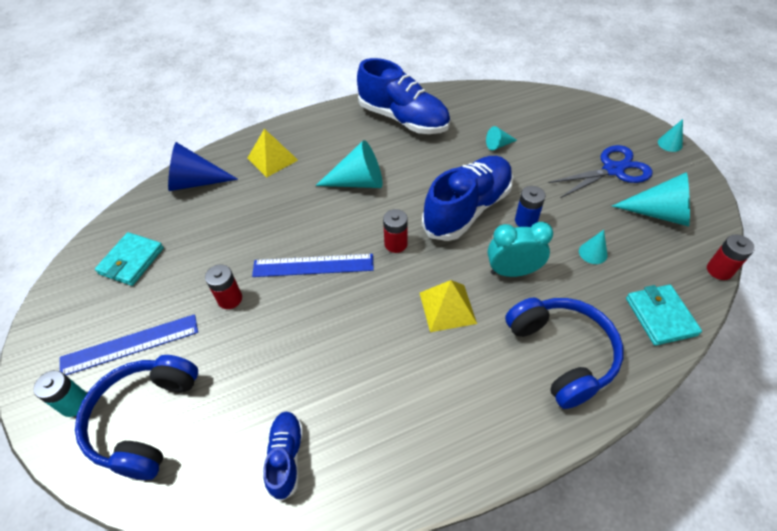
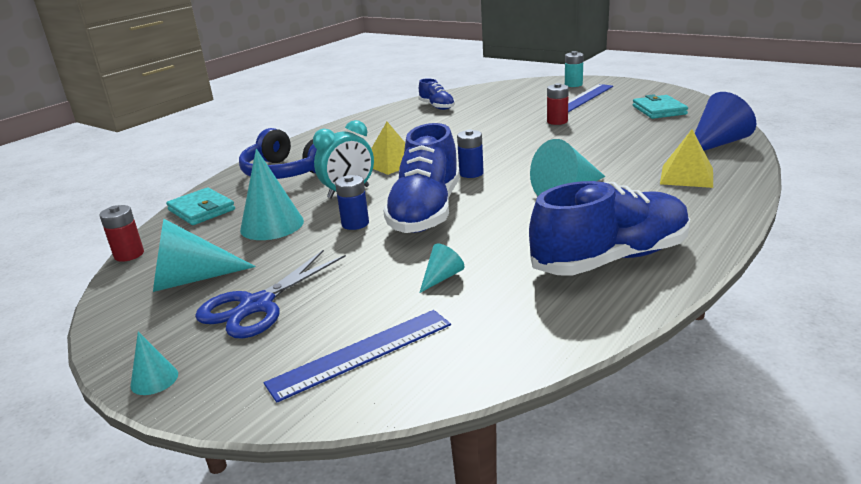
camera: 150 degrees right, 25 degrees down
blue headphones [75,355,198,480] -> none
blue ruler [252,254,374,277] -> blue ruler moved to [264,310,451,403]
blue shoe [357,58,450,134] -> blue shoe turned 150 degrees clockwise [529,181,690,276]
red battery [383,209,408,253] -> blue battery [457,129,484,178]
turquoise cone [579,230,607,264] -> turquoise cone [240,149,304,240], size x1.98

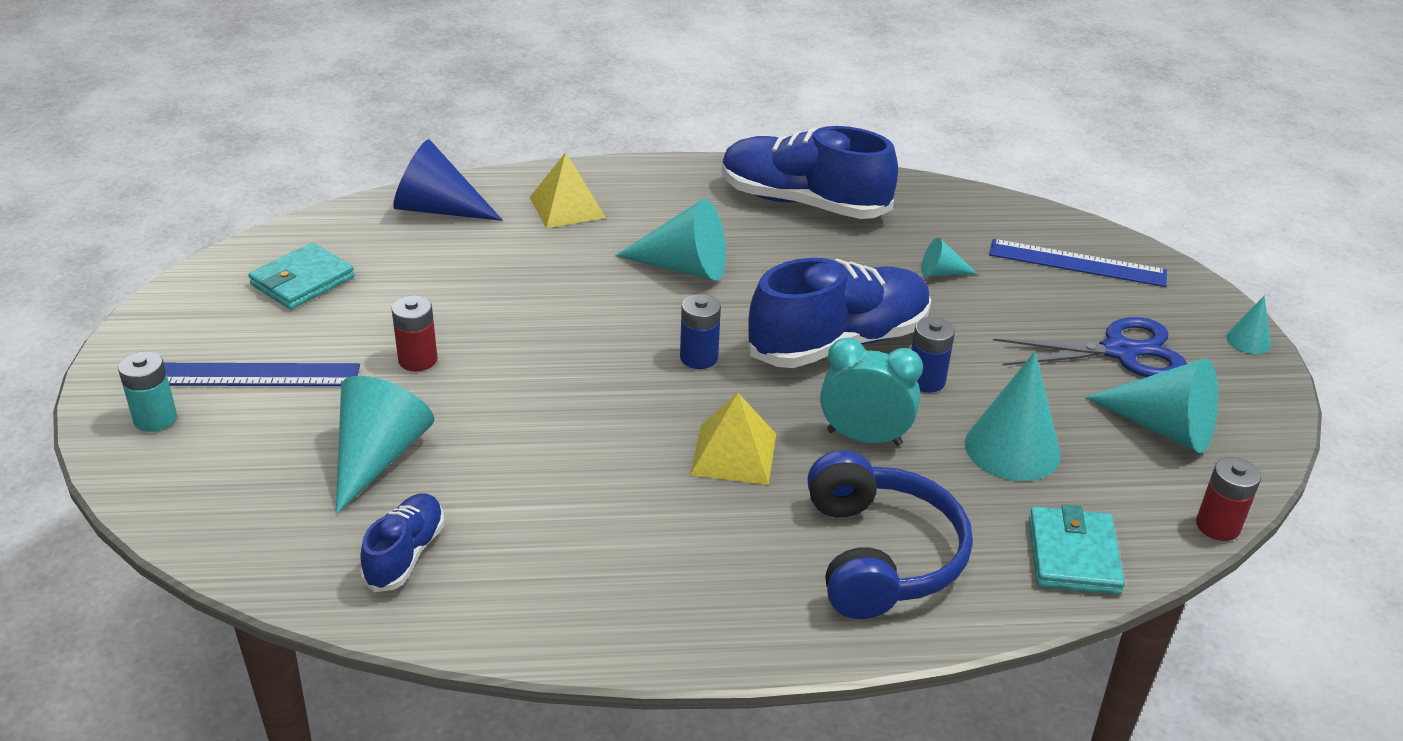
camera: 135 degrees left, 10 degrees up
none -> turquoise cone [336,376,434,515]

